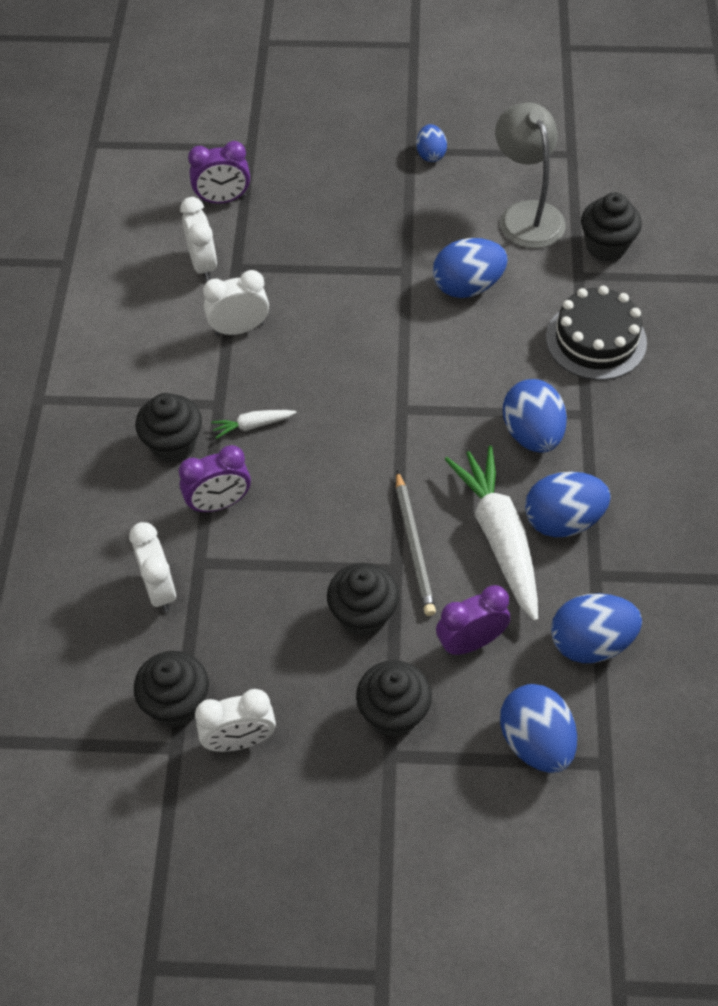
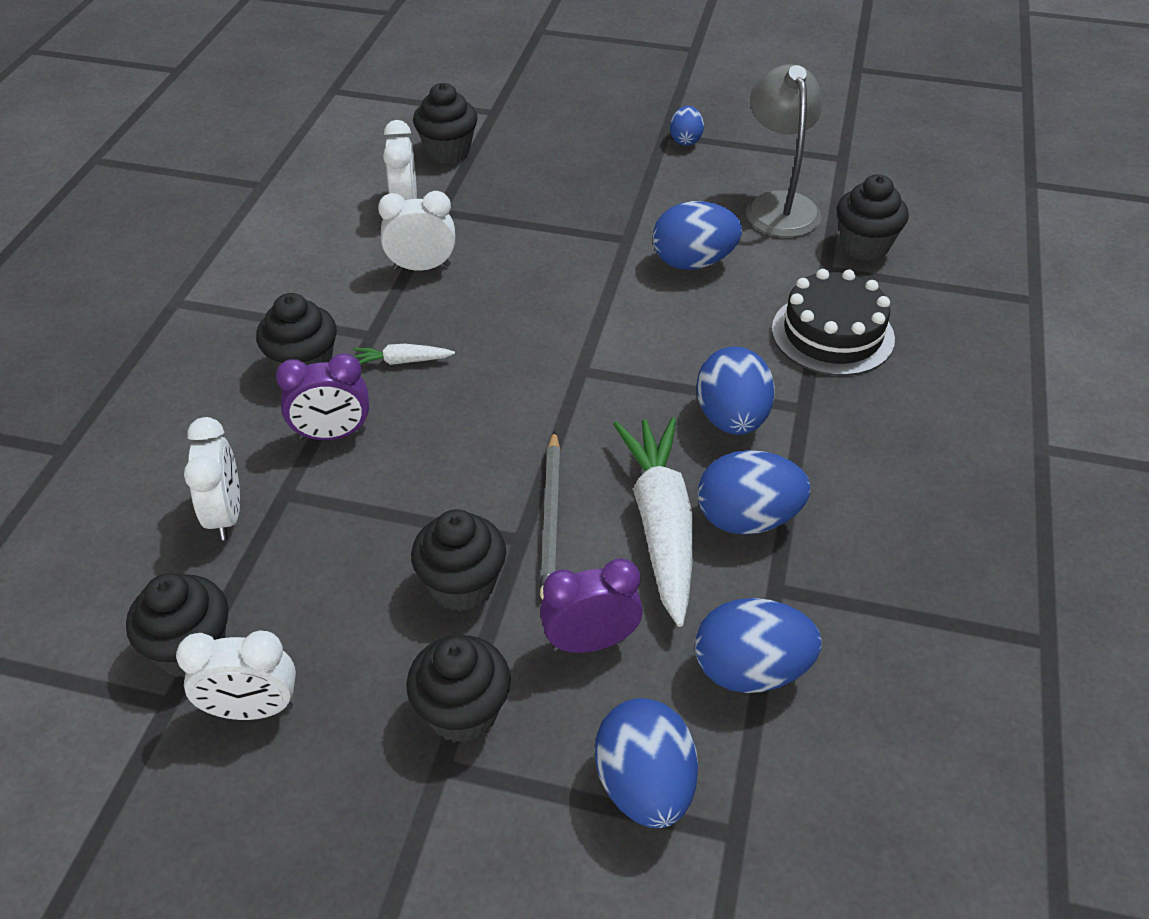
camera: 10 degrees right, 10 degrees down
purple clock [188,141,250,204] -> black cupcake [413,83,478,164]

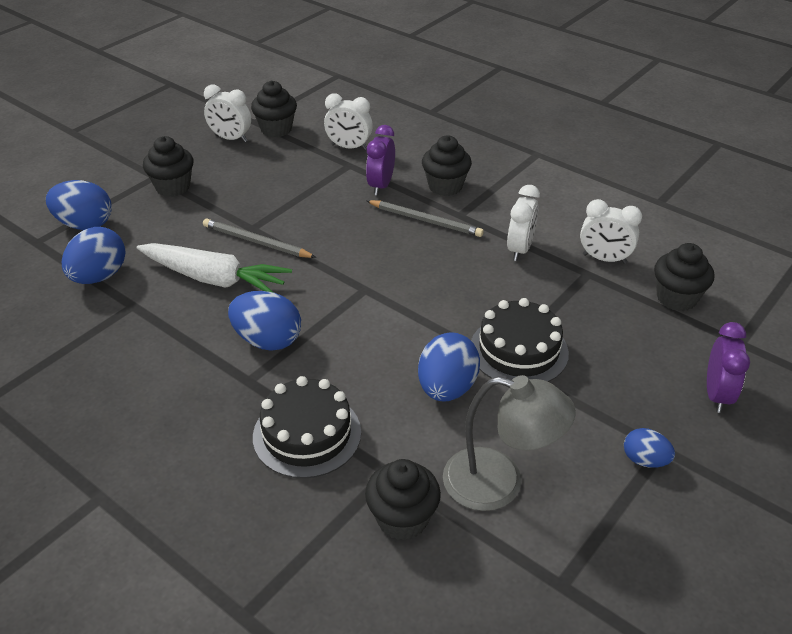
camera: 115 degrees right, 5 degrees down
white clock [176,630,296,720] -> white clock turned 90 degrees counterclockwise [204,85,251,142]
white carrot [353,344,455,365] -> grey pencil [366,200,484,237]
black cupcake [411,509,506,611] -> none
purple clock [540,558,643,653] -> purple clock moved to [707,322,750,413]
blue egg [698,450,810,535] -> none
none -> black cake [471,298,569,382]

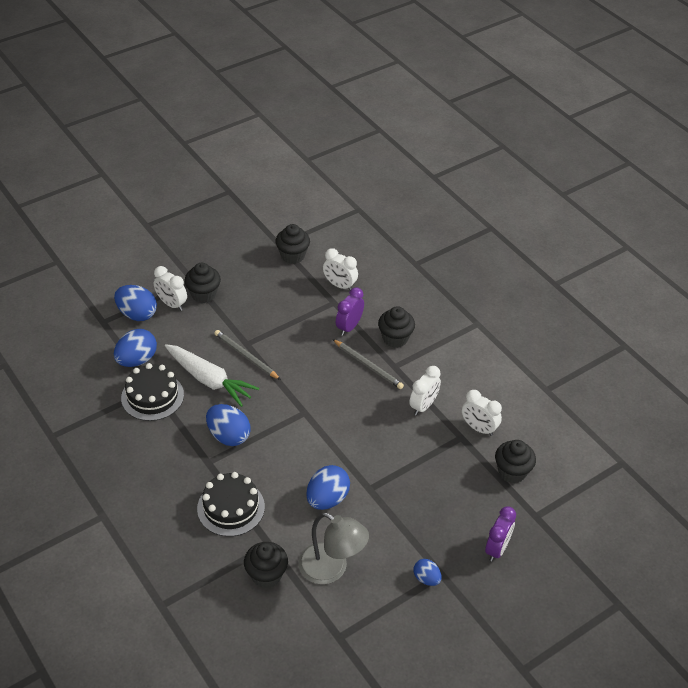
camera: 15 degrees right, 5 degrees up
white clock [204,85,251,142] -> white clock moved to [154,266,187,311]
black cake [471,298,569,382] -> black cake moved to [121,363,184,421]

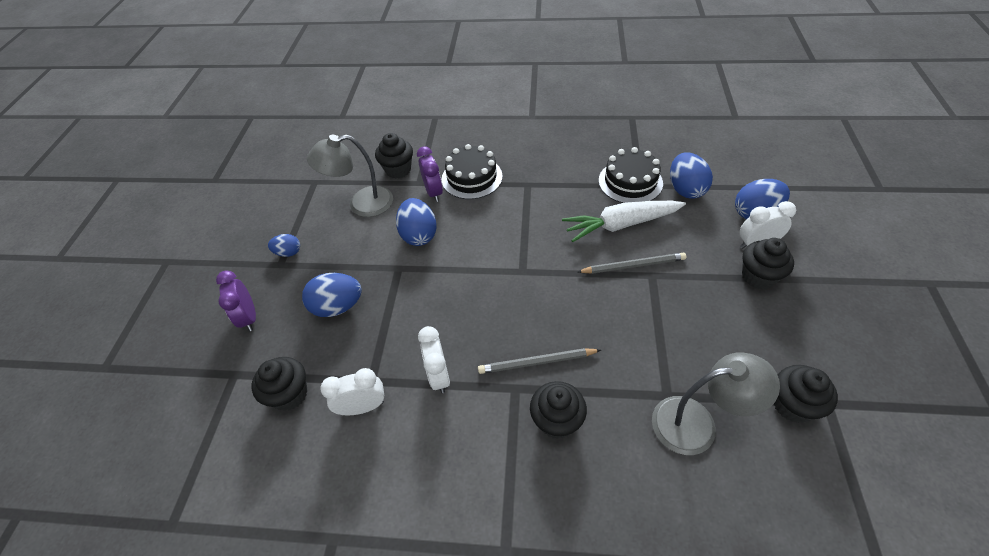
camera: 135 degrees right, 5 degrees up
blue egg [206,404,251,446] -> blue egg moved to [302,273,362,317]
white clock [323,248,358,290] -> grey lamp [652,352,780,455]
purple clock [336,287,364,336] -> purple clock moved to [417,146,443,202]

